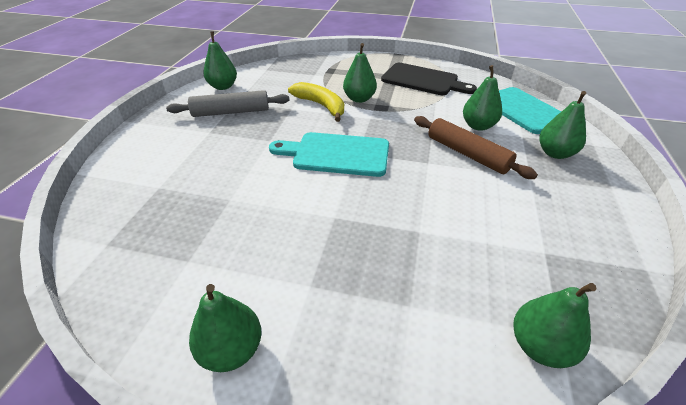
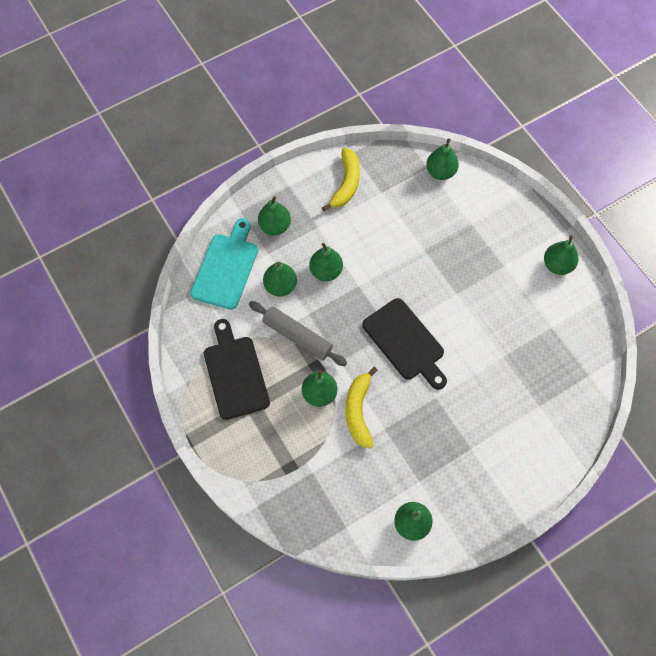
camera: 135 degrees left, 25 degrees up
grey rolling pin [166,90,289,117] -> grey rolling pin moved to [249,301,347,366]
turquoise cutting board [269,132,389,177] -> black cutting board [362,298,447,390]
brown rolling pin [414,116,538,179] -> green pear [309,243,343,281]
none -> yellow banana [322,148,360,211]

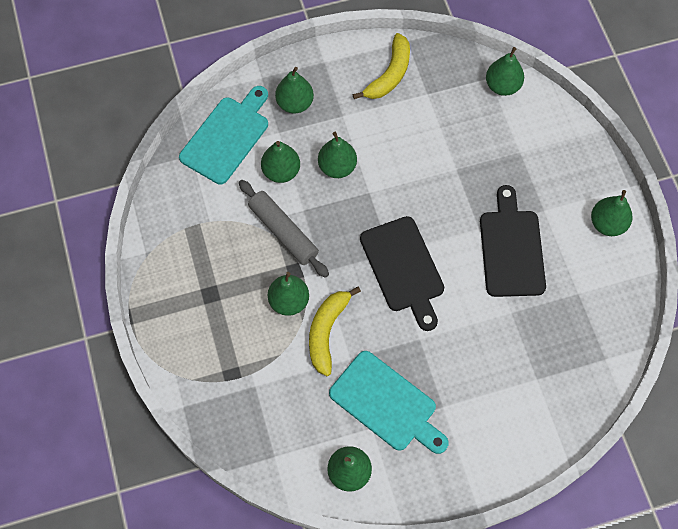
camera: 15 degrees right, 0 degrees up
black cutting board [204,319,270,420] -> black cutting board moved to [480,185,546,297]
none -> turquoise cutting board [329,351,449,454]

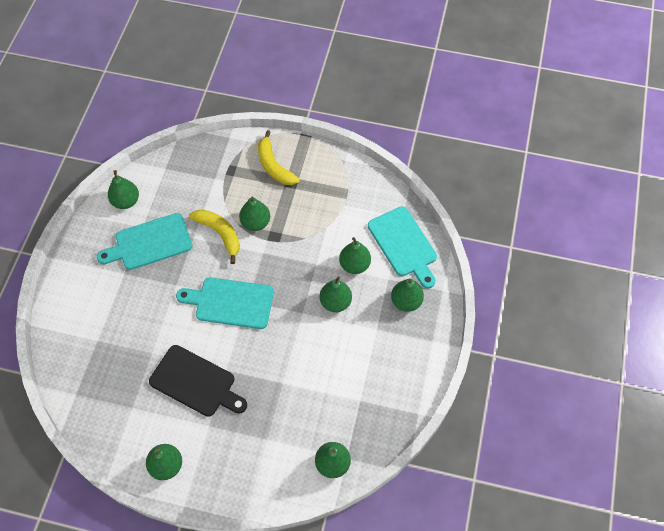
camera: 120 degrees right, 5 degrees down
grey rolling pin [239,180,329,278] -> none
yellow banana [353,33,410,99] -> yellow banana moved to [258,130,300,185]
black cutting board [360,216,444,331] -> turquoise cutting board [176,277,274,329]

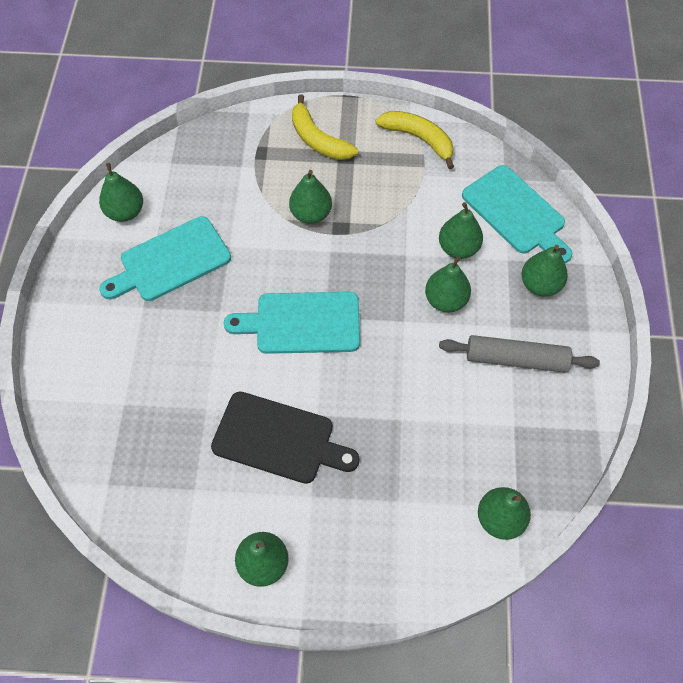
camera: 10 degrees left, 0 degrees up
yellow banana [189,209,240,264] -> yellow banana moved to [376,111,454,169]
none -> grey rolling pin [439,335,600,373]

